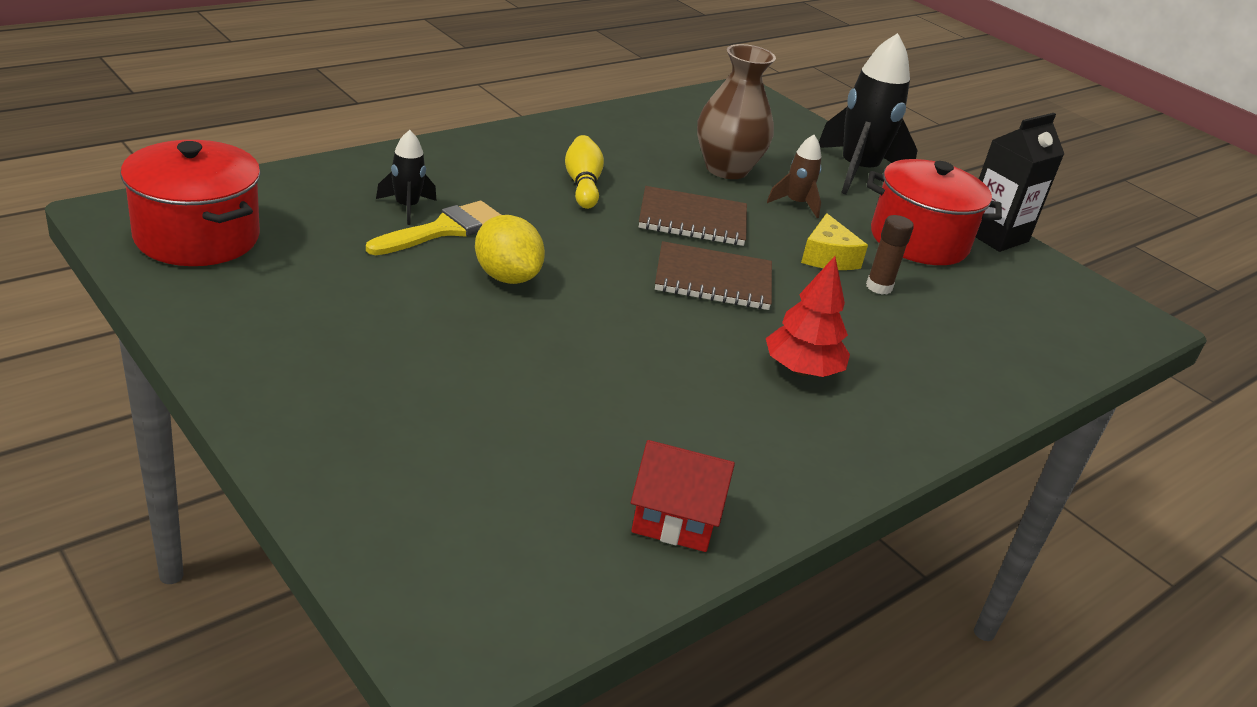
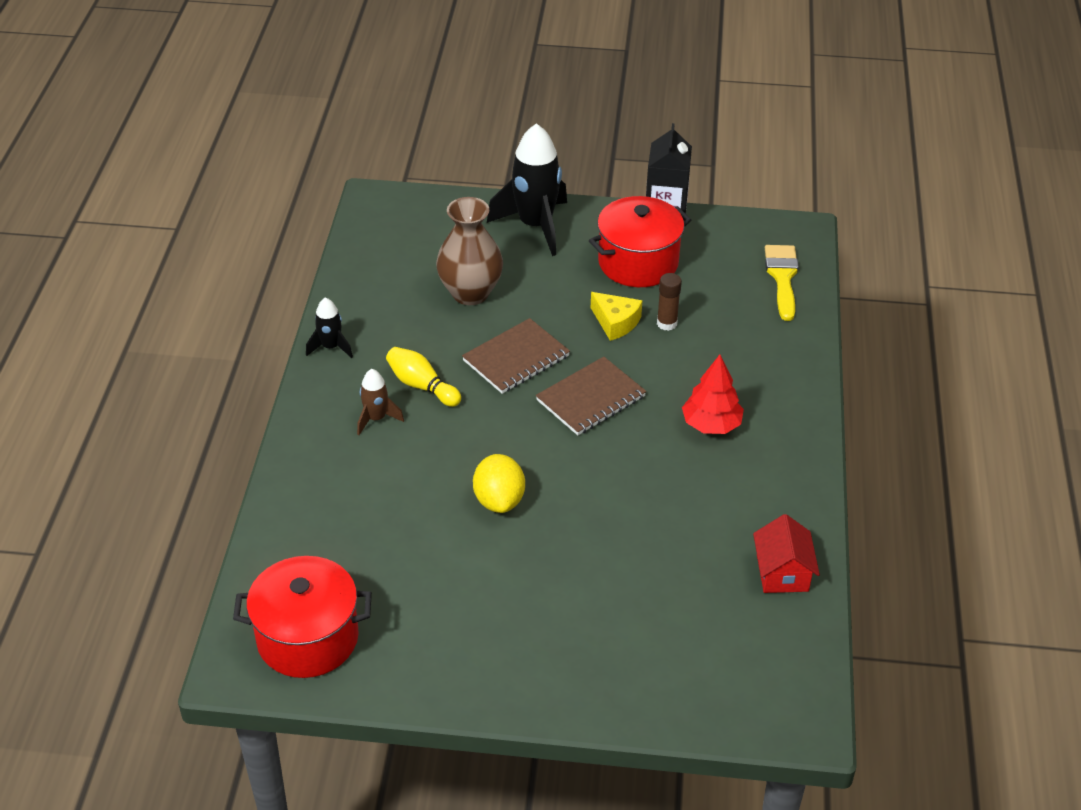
camera: 40 degrees left, 10 degrees up
yellow brush [366,201,501,255] -> yellow brush moved to [765,245,799,321]
black rocket [376,130,437,225] -> black rocket moved to [306,297,353,358]
yellow lemon [475,215,545,284] -> yellow lemon turned 75 degrees clockwise [473,454,525,513]
red house [631,440,735,552] -> red house turned 60 degrees counterclockwise [753,514,820,593]
brown rocket [767,135,822,218] -> brown rocket moved to [357,369,404,435]

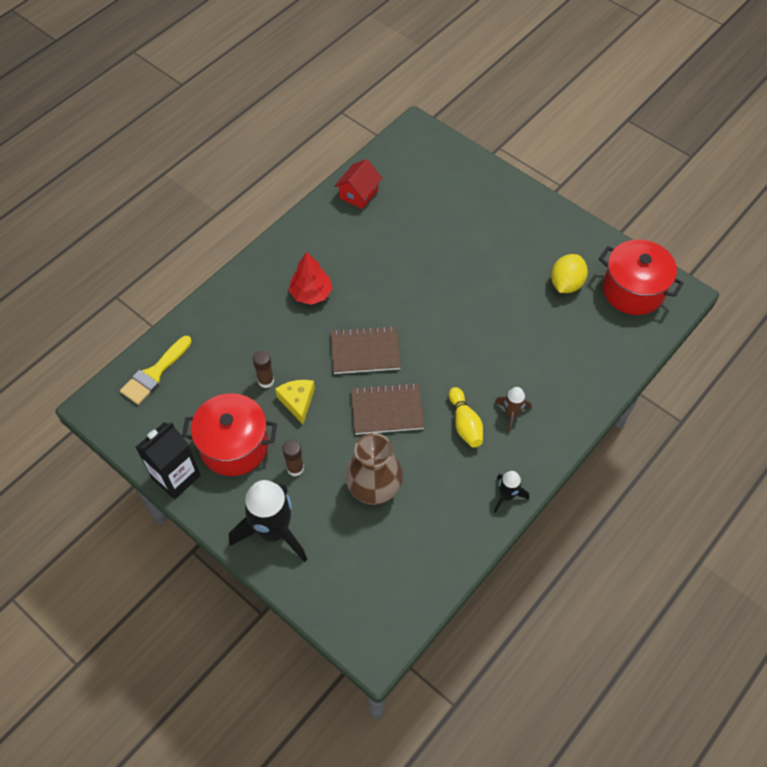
camera: 145 degrees left, 15 degrees up
yellow lemon [473,454,525,513] -> yellow lemon moved to [551,254,588,293]
none -> brown glue stick [282,440,304,476]

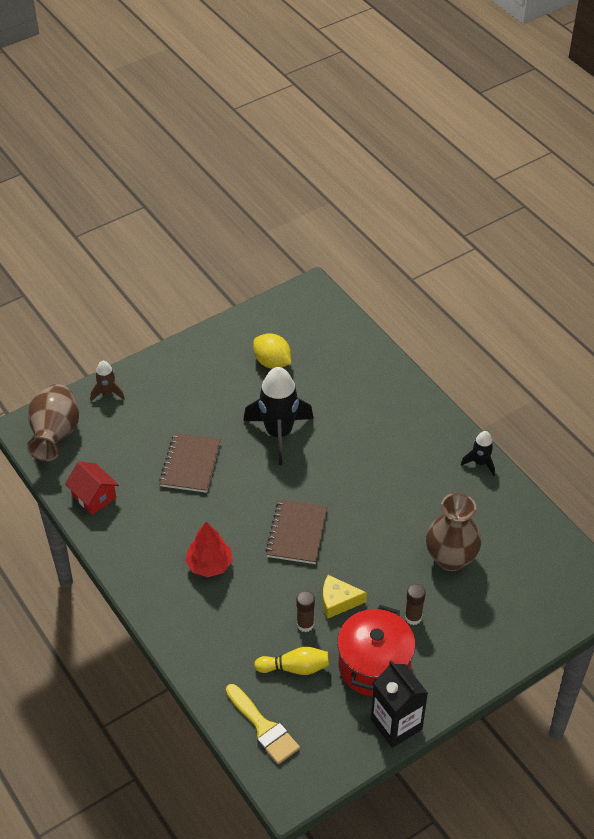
camera: 75 degrees left, 10 degrees down
black rocket [229,480,307,562] -> black rocket moved to [243,367,314,465]
brown notebook [351,383,425,435] -> brown notebook moved to [159,433,221,493]
yellow bowling pin [449,387,483,448] -> yellow bowling pin moved to [254,647,329,675]
brown rocket [495,387,532,433] -> brown rocket moved to [90,361,125,402]
red pot [599,240,684,315] -> none
none -> brown vase [27,384,79,461]

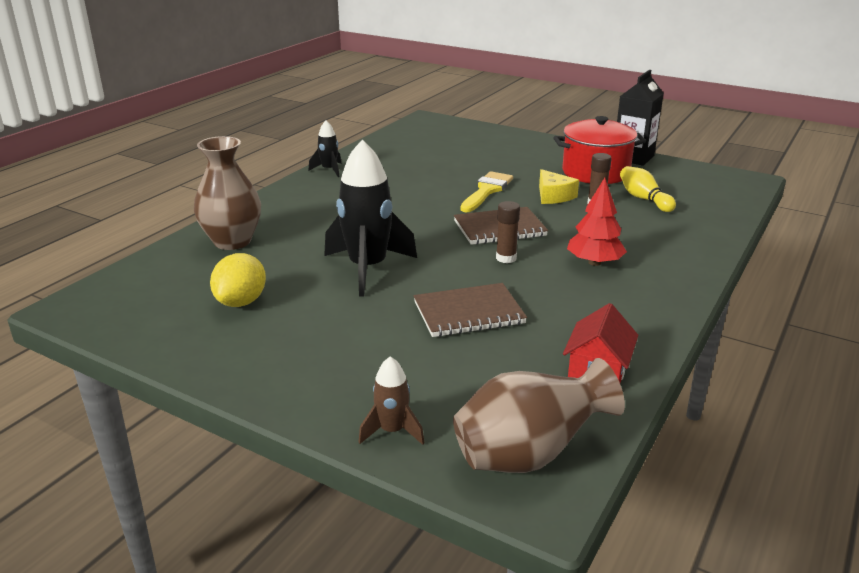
camera: 115 degrees left, 20 degrees down
yellow brush [226,684,300,764] -> yellow brush moved to [460,171,513,212]
brown glue stick [405,584,426,625] -> brown glue stick moved to [496,201,520,263]
brown vase [426,493,481,571] -> brown vase moved to [194,136,261,250]

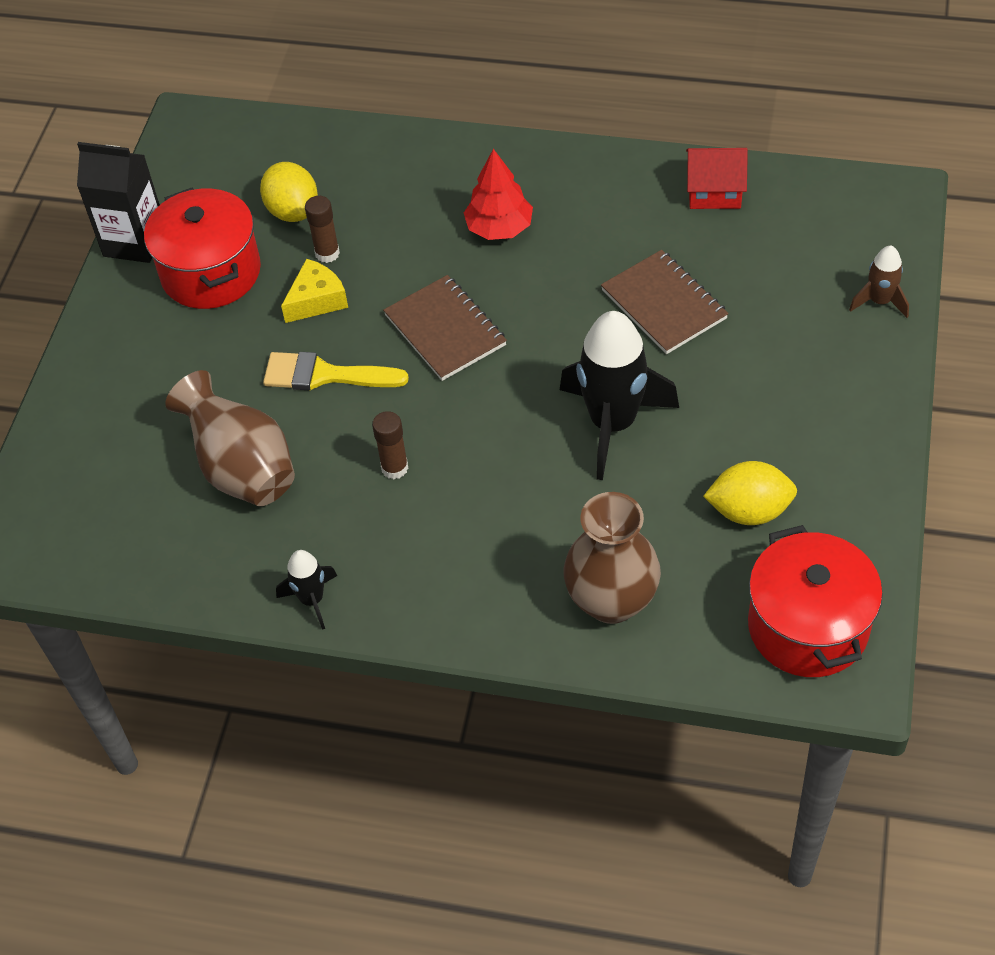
camera: 105 degrees left, 25 degrees up
brown vase [453,358,625,473] -> brown vase moved to [165,370,295,506]
brown glue stick [496,201,520,263] -> brown glue stick moved to [372,411,408,479]
yellow bowling pin [620,166,676,212] -> yellow lemon [260,162,318,222]
none -> red pot [748,525,883,677]

